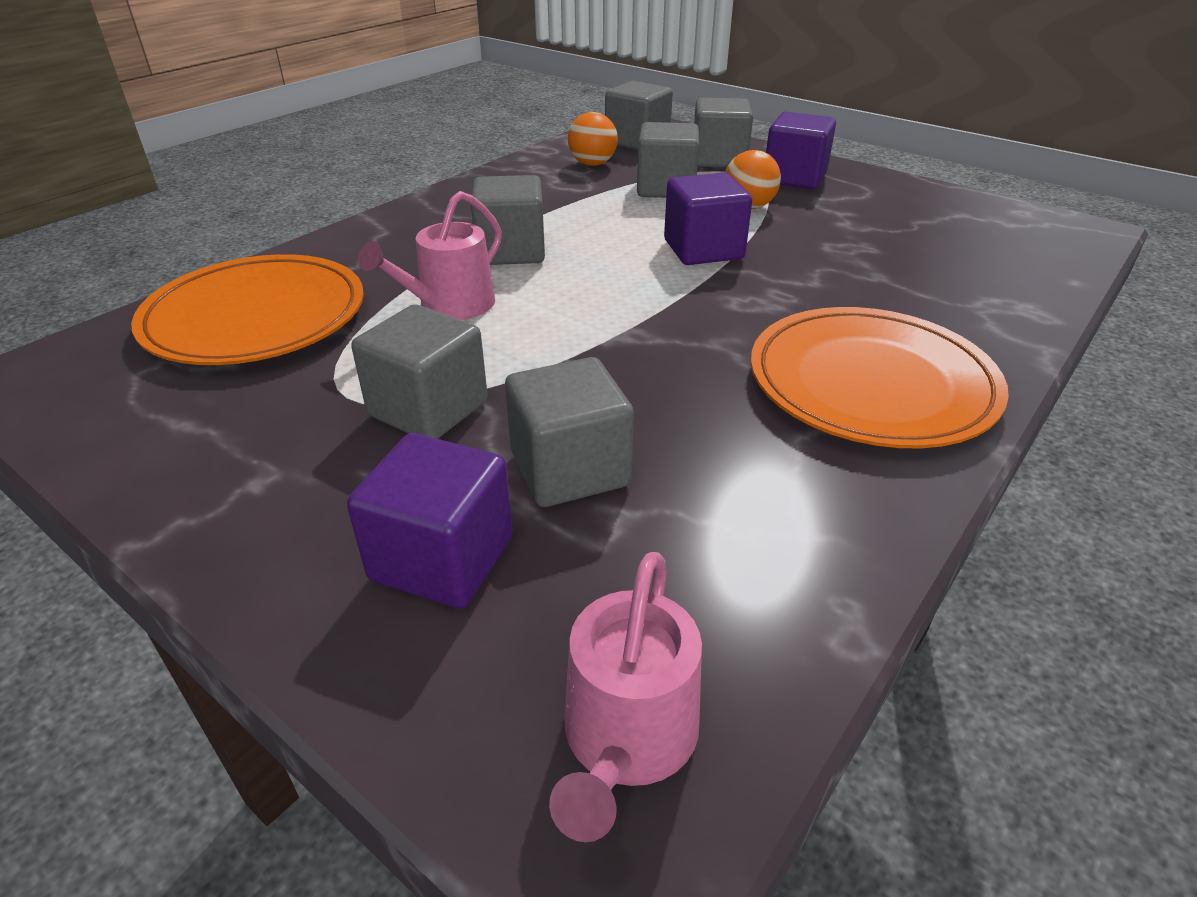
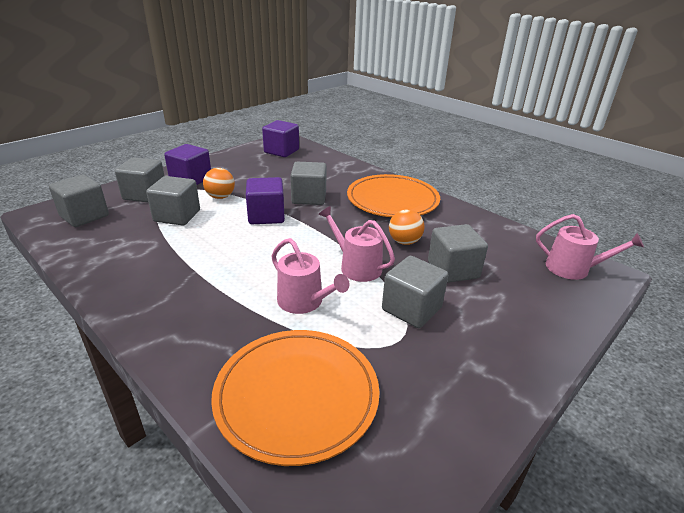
camera: 85 degrees left, 5 degrees down
purple cube [347,433,513,608] -> purple cube moved to [262,120,299,157]
grey cube [471,175,545,265] -> grey cube moved to [290,162,327,205]
orange ball [568,112,618,166] -> orange ball moved to [389,209,424,245]
none -> pink watering can [318,206,395,282]

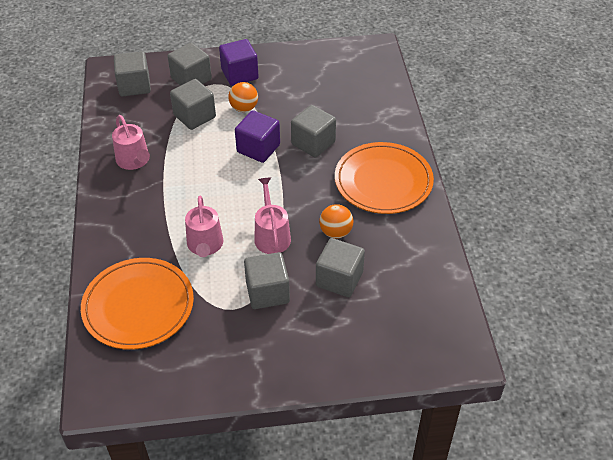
camera: 40 degrees right, 15 degrees up
purple cube [262,120,299,157] -> none
pink watering can [536,214,644,280] -> pink watering can moved to [112,115,150,170]

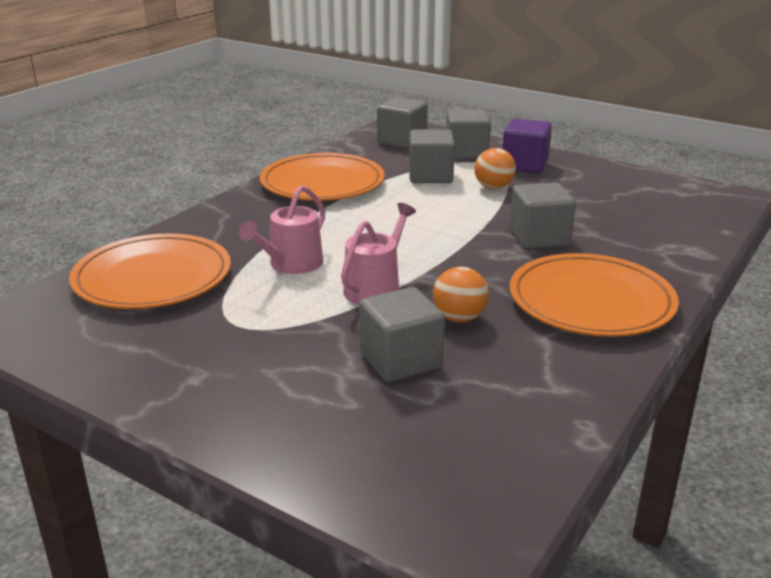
camera: 40 degrees right, 20 degrees down
pink watering can [112,115,150,170] -> orange plate [260,153,385,201]
purple cube [235,110,280,163] -> none
grey cube [244,252,290,309] -> none

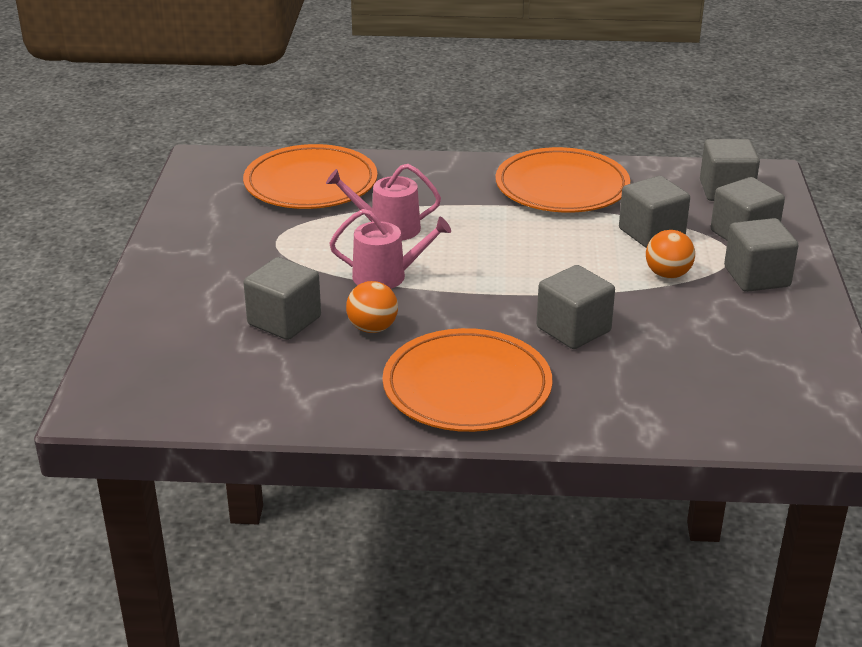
camera: 60 degrees right, 5 degrees up
purple cube [502,119,552,173] -> grey cube [724,218,798,292]

